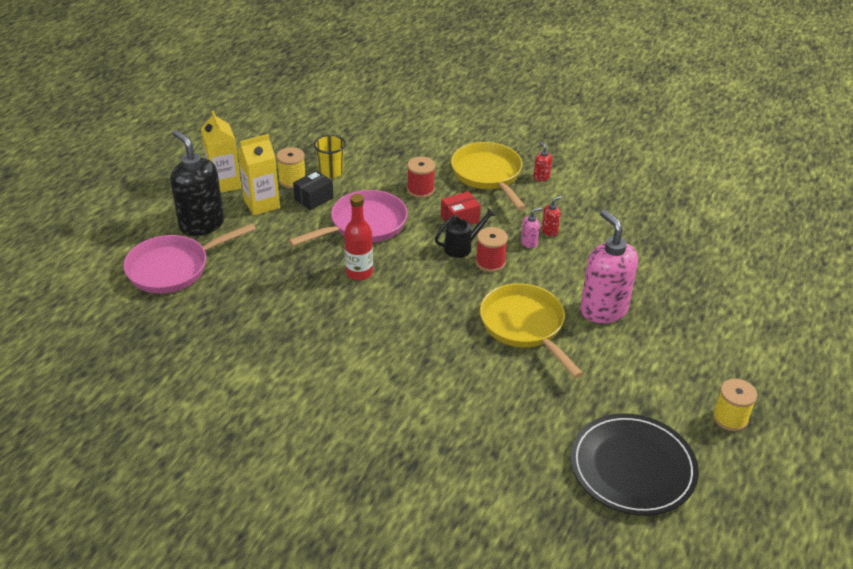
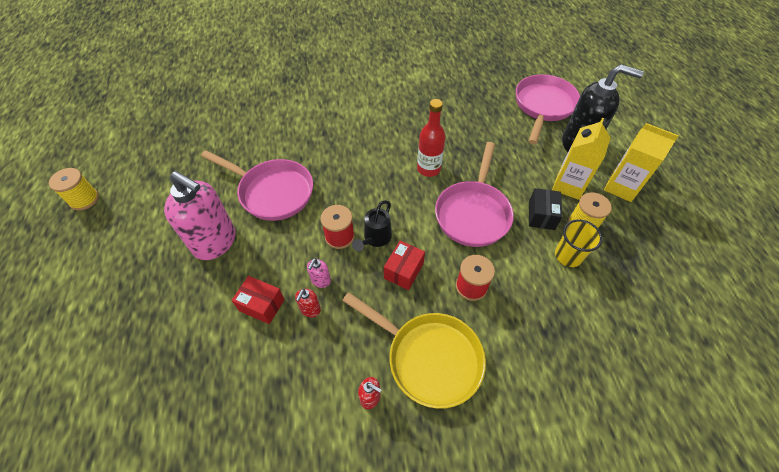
camera: 145 degrees right, 15 degrees up
yellow pan [480,283,583,378] -> pink pan [201,150,313,221]
black plate [570,413,699,516] -> none
none -> red box [231,276,285,324]

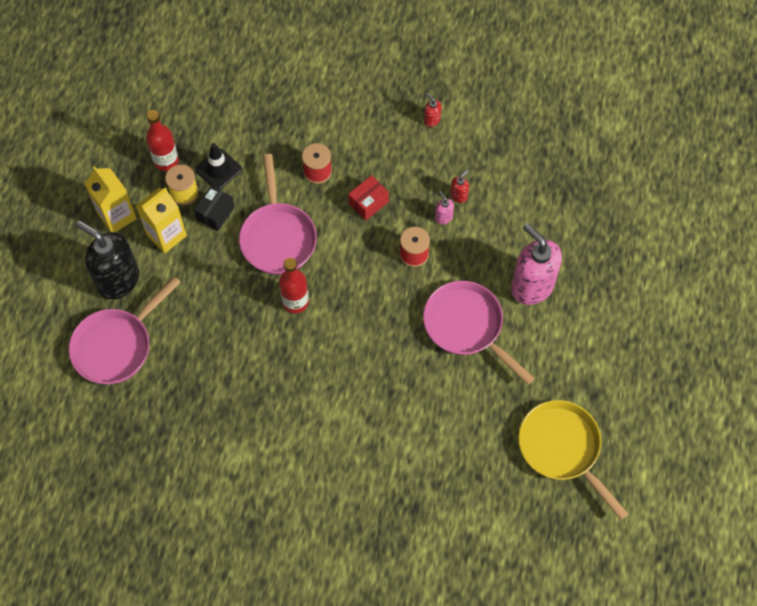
camera: 160 degrees left, 10 degrees up
yellow spool [49,168,99,211] -> none
red box [231,276,285,324] -> none
pink soap dispenser [307,258,331,288] -> pink soap dispenser turned 75 degrees counterclockwise [435,191,454,225]
yellow pan [342,292,486,409] -> yellow pan moved to [518,400,628,520]
black watering can [352,200,392,251] -> none
pink pan [435,142,514,247] -> pink pan turned 135 degrees clockwise [239,154,317,275]
yellow cup [555,219,603,267] -> black traffic cone [196,143,242,190]
none -> red bottle [146,110,179,171]

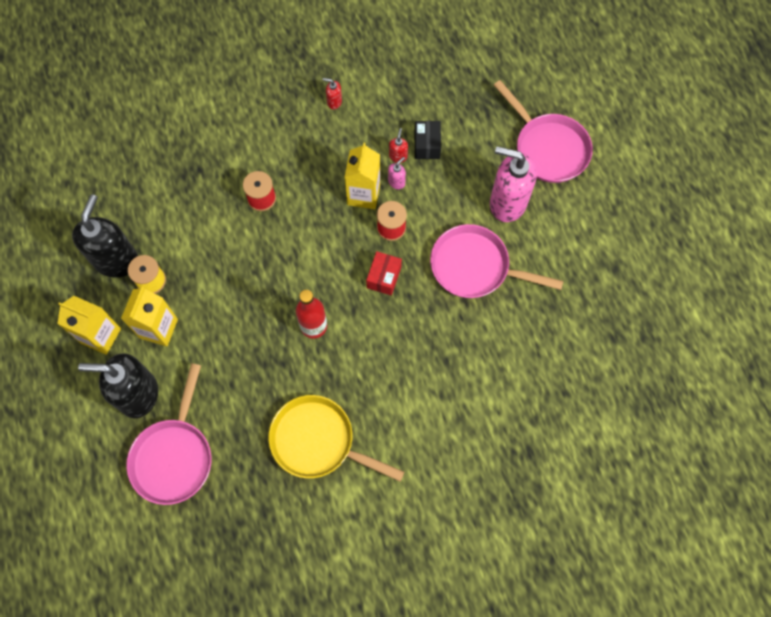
camera: 30 degrees left, 5 degrees up
red bottle [146,110,179,171] -> black soap dispenser [72,194,138,278]
black box [194,186,235,231] -> black box moved to [415,121,441,159]
black traffic cone [196,143,242,190] -> none
pink pan [239,154,317,275] -> pink pan moved to [494,80,593,183]
red box [348,175,389,221] -> red box moved to [366,251,402,296]
pink soap dispenser [435,191,454,225] -> pink soap dispenser turned 105 degrees clockwise [388,157,406,189]
yellow pan [518,400,628,520] -> yellow pan moved to [268,395,404,481]
none -> yellow carton [345,143,380,209]

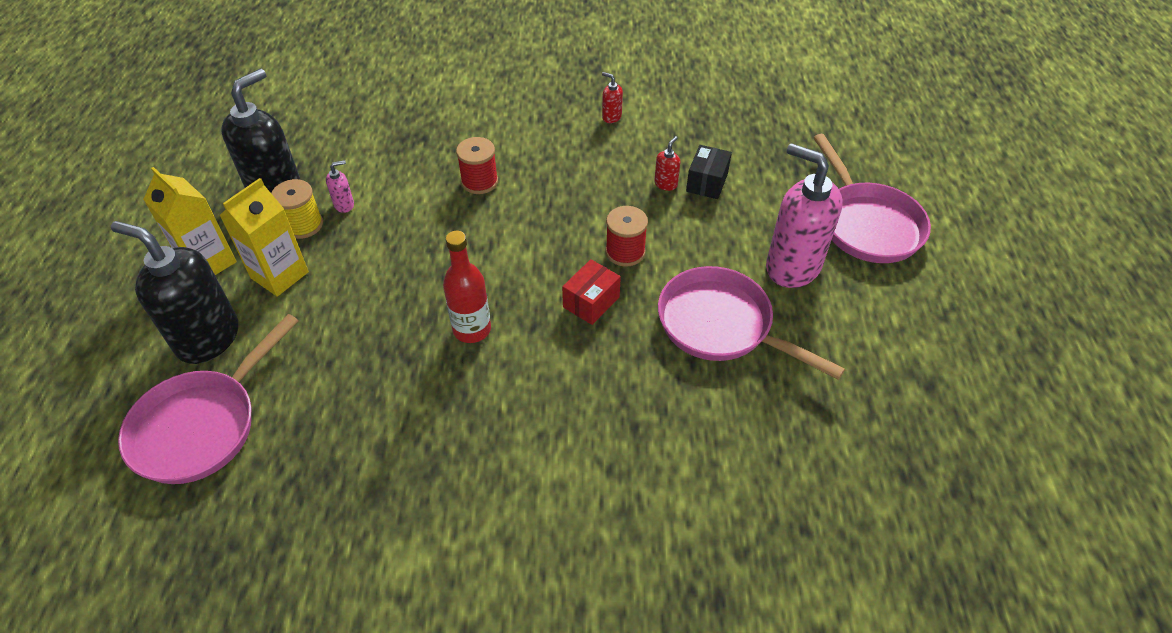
camera: 20 degrees right, 20 degrees down
yellow pan [268,395,404,481] -> none
yellow carton [345,143,380,209] -> none
pink soap dispenser [388,157,406,189] -> pink soap dispenser moved to [326,160,354,213]

